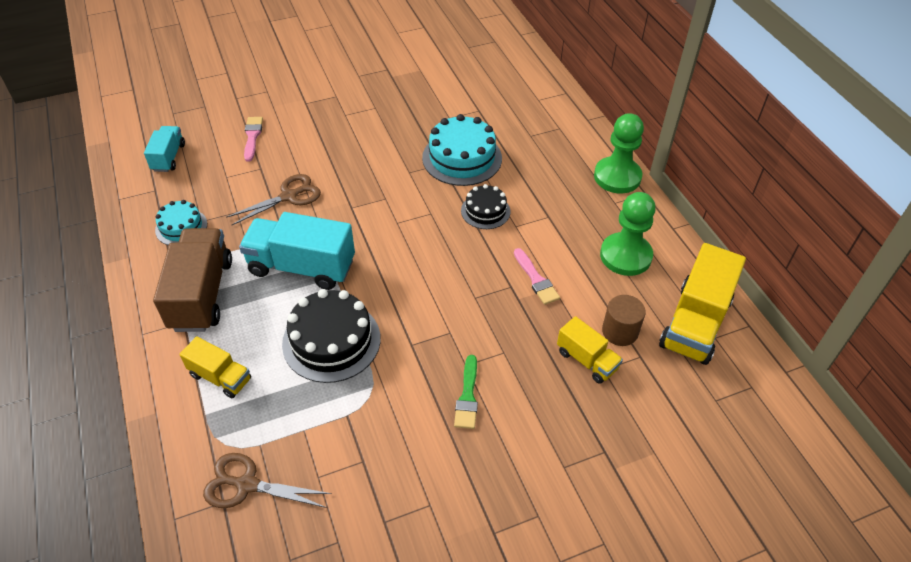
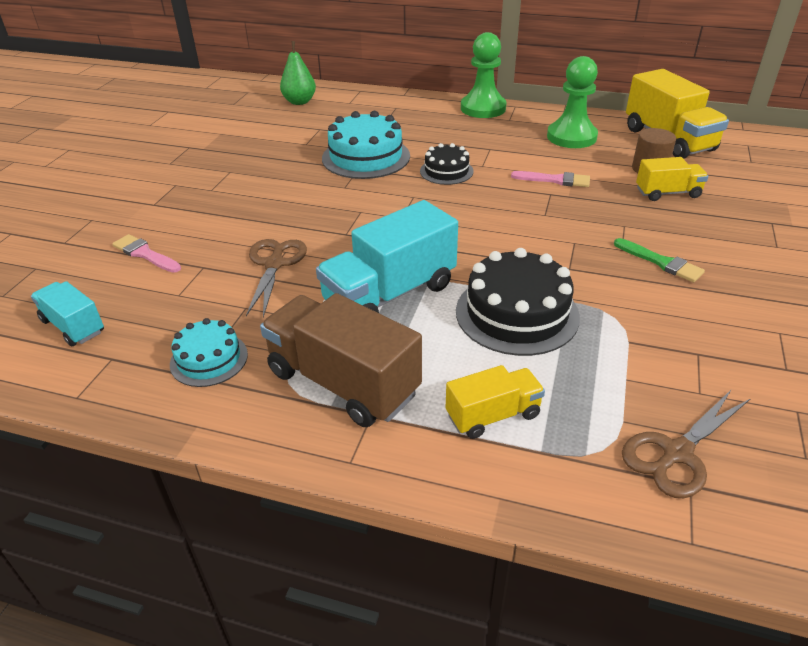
camera: 50 degrees left, 10 degrees down
none -> green pear [280,41,316,105]

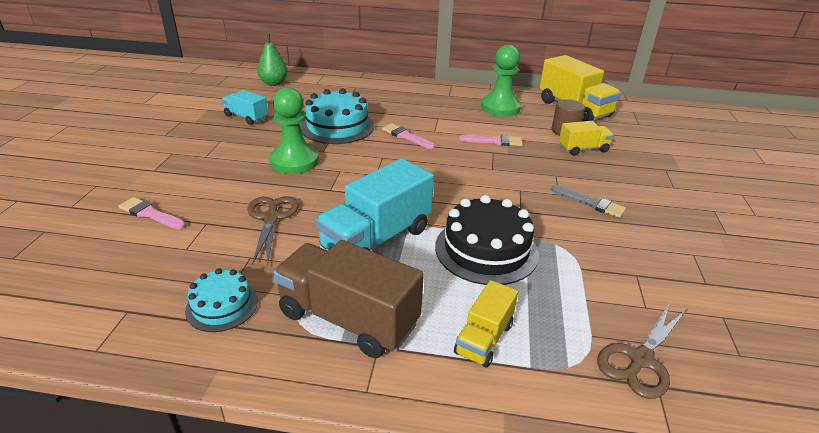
camera: 10 degrees left, 5 degrees down
turquoise truck [31,281,104,346] -> turquoise truck moved to [221,90,268,125]
black cake [420,143,474,185] -> pink brush [382,123,435,149]
yellow truck [446,365,545,439] -> yellow truck turned 150 degrees clockwise [454,280,518,368]
green pawn [461,32,507,118] -> green pawn moved to [270,87,319,174]
green brush [614,238,705,282] -> grey brush [551,185,626,218]

